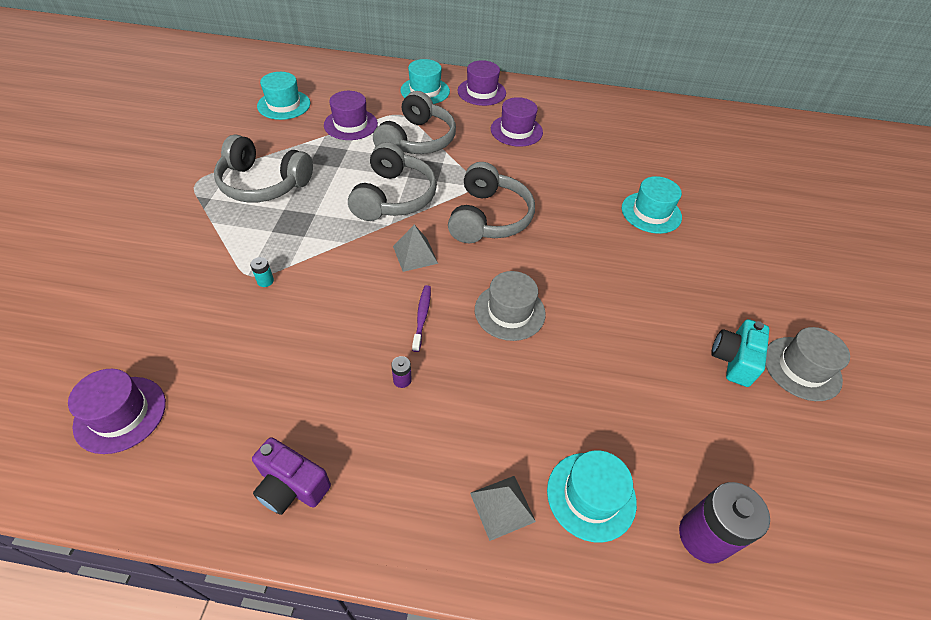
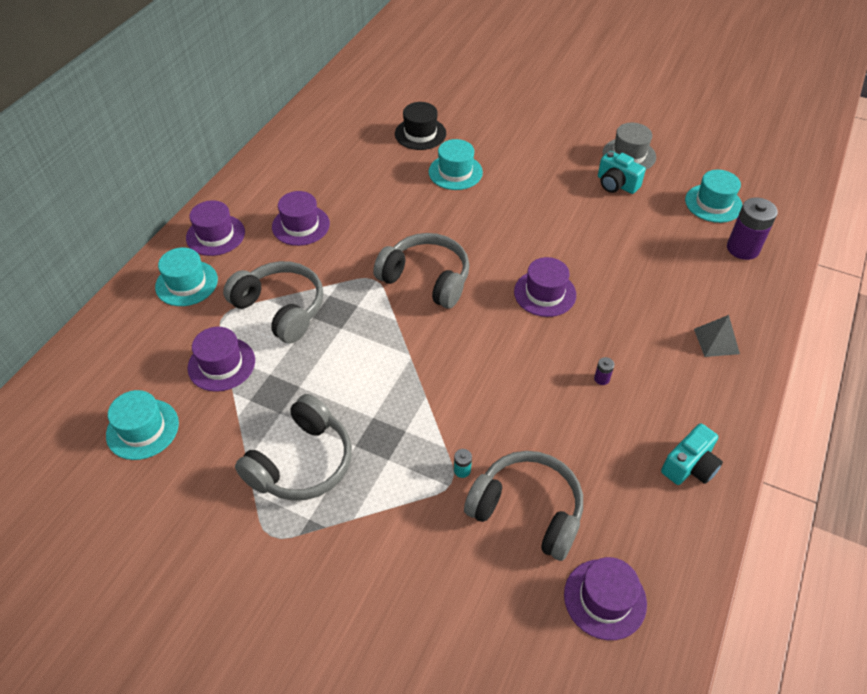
camera: 70 degrees left, 0 degrees up
purple camera [252,437,331,515] -> turquoise camera [661,423,723,485]
grey headphones [348,142,437,221] -> grey headphones moved to [464,451,583,561]
grey pyramid [393,224,438,272] -> none
purple toothbrush [412,285,431,352] -> none
grey hat [475,271,546,341] -> purple hat [514,257,576,317]
turquoise hat [547,450,637,542] -> turquoise hat moved to [685,169,742,223]
none -> black hat [395,102,446,150]

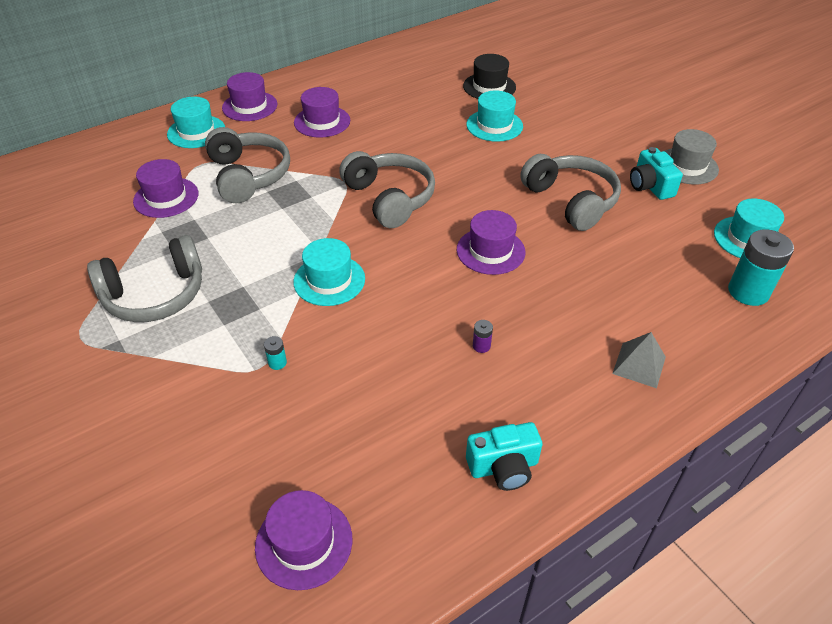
camera: 30 degrees right, 5 degrees down
turquoise hat [106,390,179,460] -> turquoise hat moved to [293,238,365,306]
grey headphones [464,451,583,561] -> grey headphones moved to [520,154,621,231]
purple battery [727,197,778,260] -> turquoise battery [728,230,794,306]

